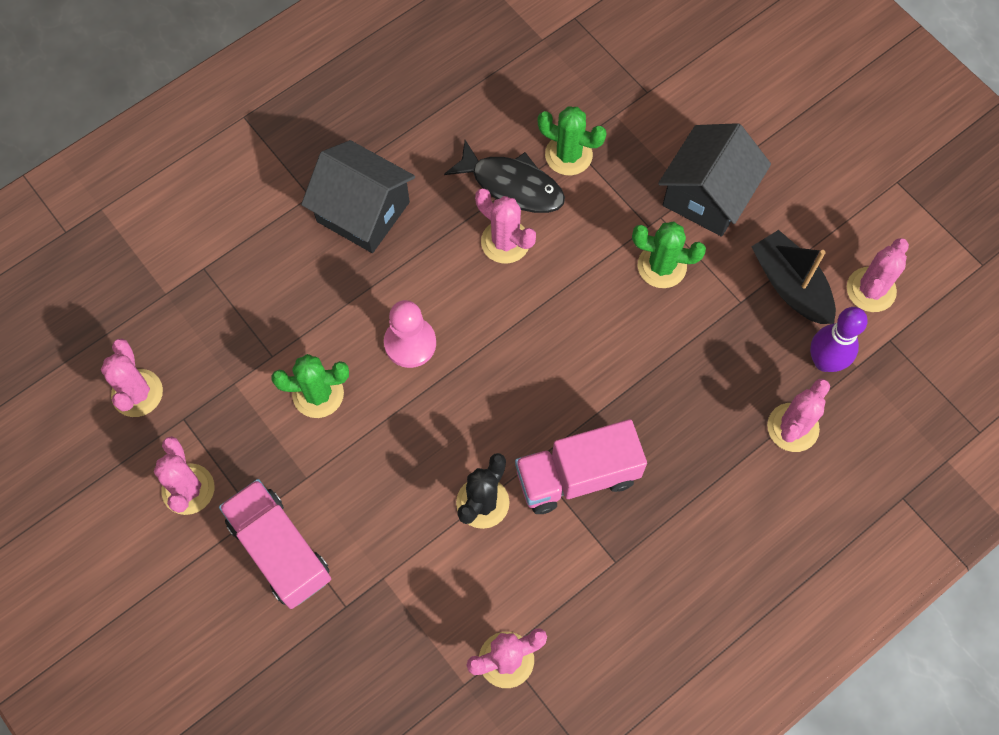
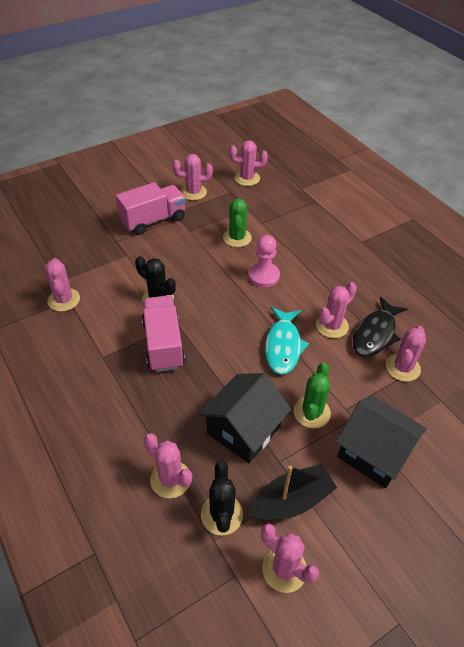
camera: 95 degrees right, 20 degrees down
black house [301,140,415,253] -> black house moved to [199,373,291,463]
green cactus [538,107,607,175] -> pink cactus [386,326,426,382]
purple bowling pin [810,307,868,372] -> black cactus [201,461,243,535]
none -> turquoise fish [265,307,309,375]

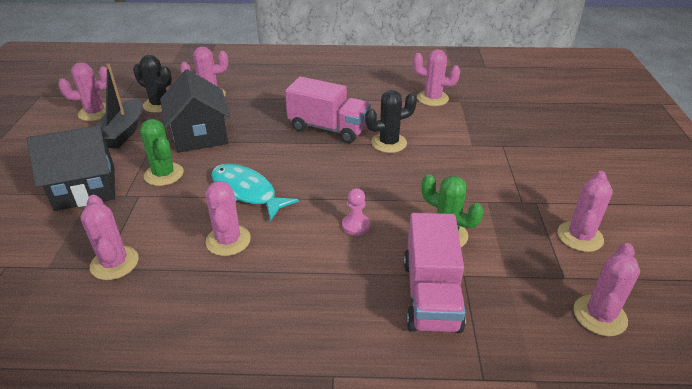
camera: 125 degrees right, 10 degrees down
pink truck [116,182,186,235] -> pink truck moved to [404,213,466,333]
pink pawn [248,235,280,287] -> pink pawn [342,188,370,236], size x0.64
black fish [353,297,408,357] -> none

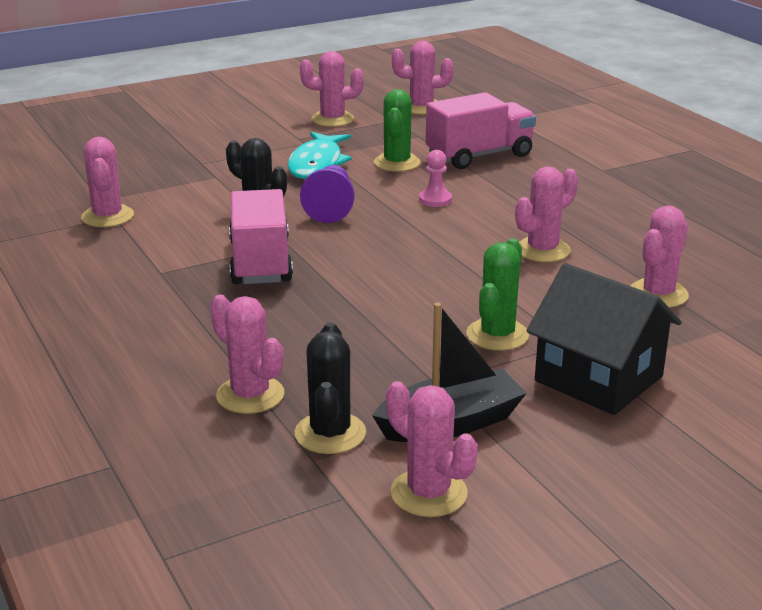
camera: 120 degrees left, 10 degrees down
black house [160,69,231,153] -> none
turquoise fish [211,164,299,221] -> turquoise fish moved to [288,132,352,179]
none -> purple pawn [300,165,354,223]

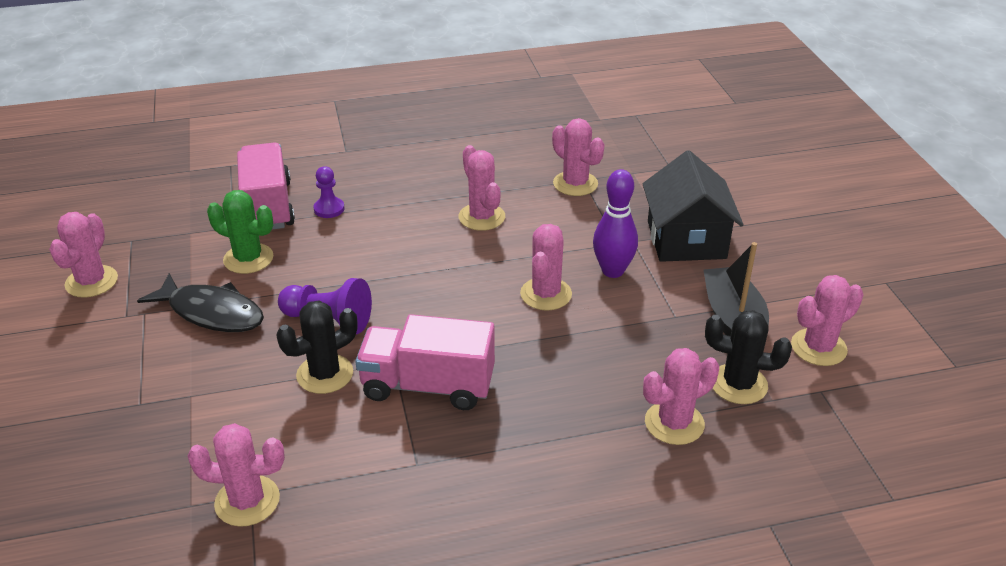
camera: 75 degrees left, 10 degrees up
turquoise fish [288,132,352,179] -> black fish [137,273,264,332]
pink cactus [392,41,453,115] -> pink cactus moved to [520,224,572,311]
pink pawn [419,150,452,207] -> none
green cactus [466,239,529,351] -> purple bowling pin [593,169,638,278]
black house [527,263,682,415] -> black house turned 60 degrees counterclockwise [643,150,744,262]
none -> purple pawn [313,166,344,218]

